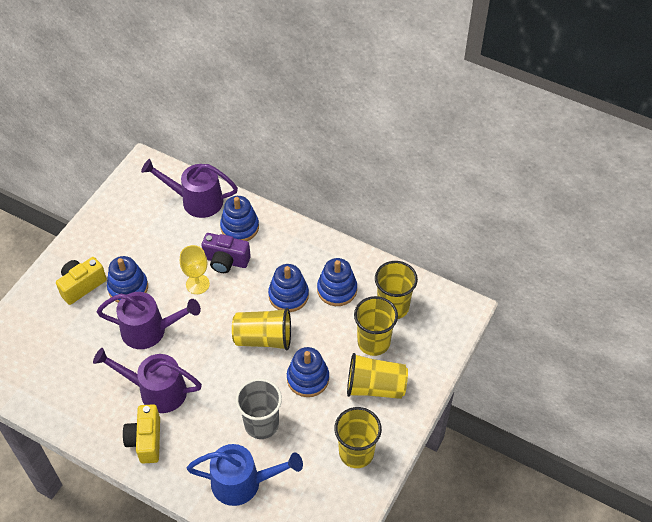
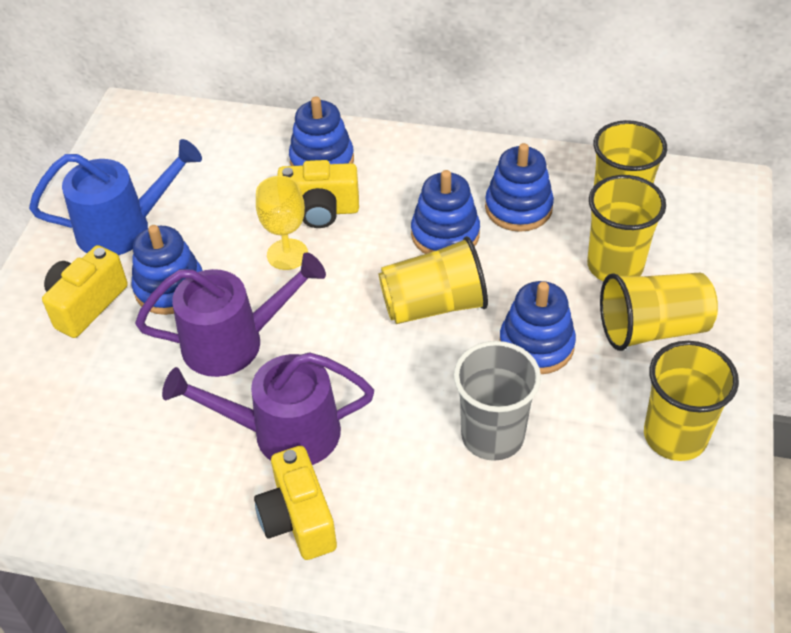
camera: 15 degrees left, 5 degrees down
purple watering can [141,159,238,218] -> none
blue watering can [186,444,303,506] -> blue watering can moved to [29,139,202,255]
purple camera [202,233,251,273] -> yellow camera [278,160,359,228]

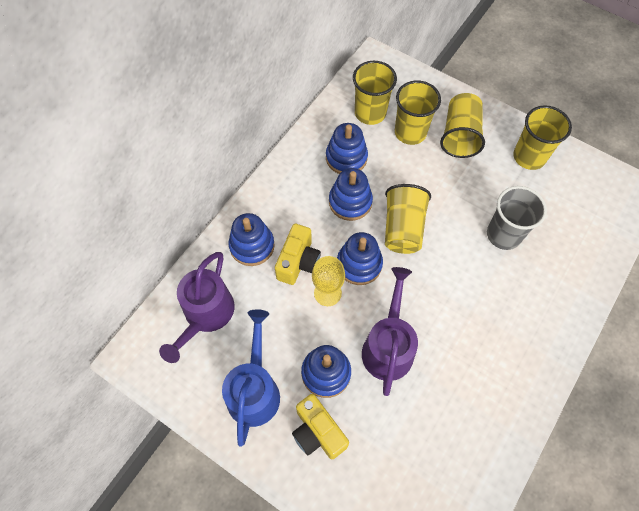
camera: 70 degrees left, 15 degrees up
purple watering can [162,352,374,465] -> purple watering can moved to [159,252,235,363]
yellow camera [254,446,337,560] -> none
blue stacking toy [500,281,576,374] -> blue stacking toy moved to [337,232,383,285]

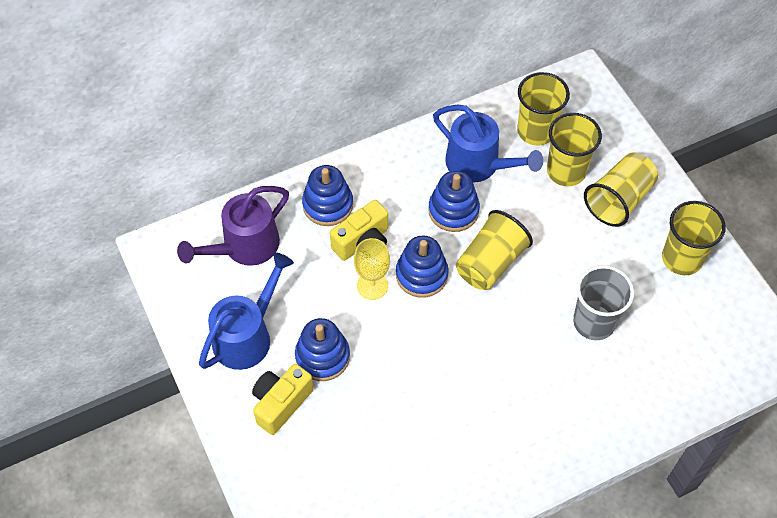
camera: 30 degrees right, 5 degrees down
yellow camera [292,394,349,459] -> yellow camera turned 45 degrees clockwise [252,364,314,435]
blue stacking toy [326,123,368,174] -> blue watering can [433,105,543,183]
purple watering can [362,267,418,396] -> none

